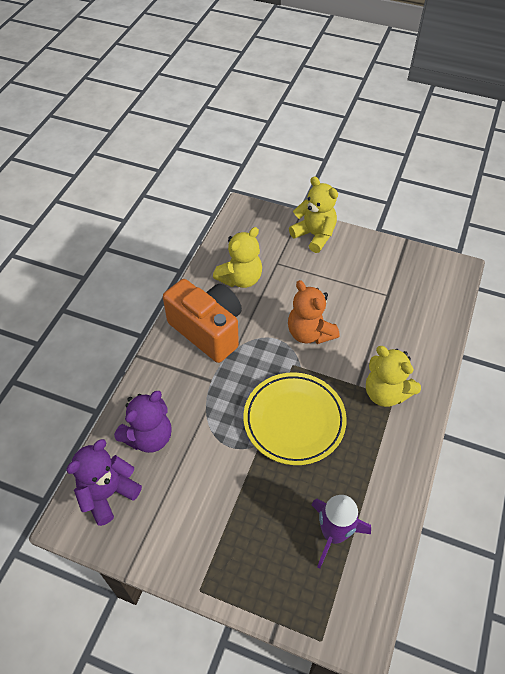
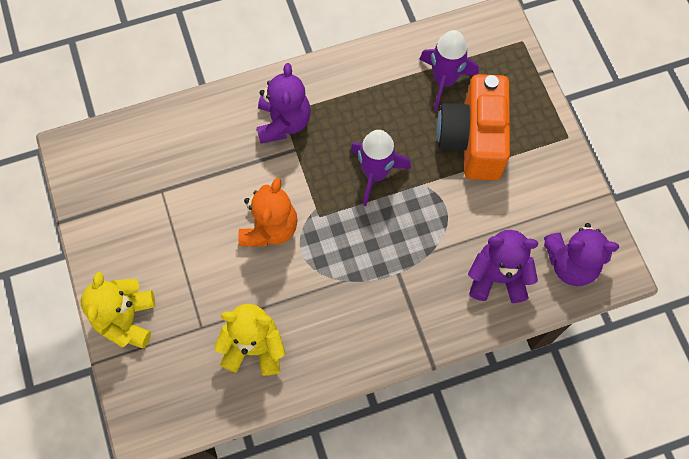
camera: 130 degrees left, 15 degrees up
orange camera [163,279,242,363] -> orange camera moved to [437,74,510,180]
yellow plate [243,372,347,465] -> purple rocket [350,130,411,206]
yellow teddy bear [366,346,421,407] -> purple teddy bear [257,63,311,144]

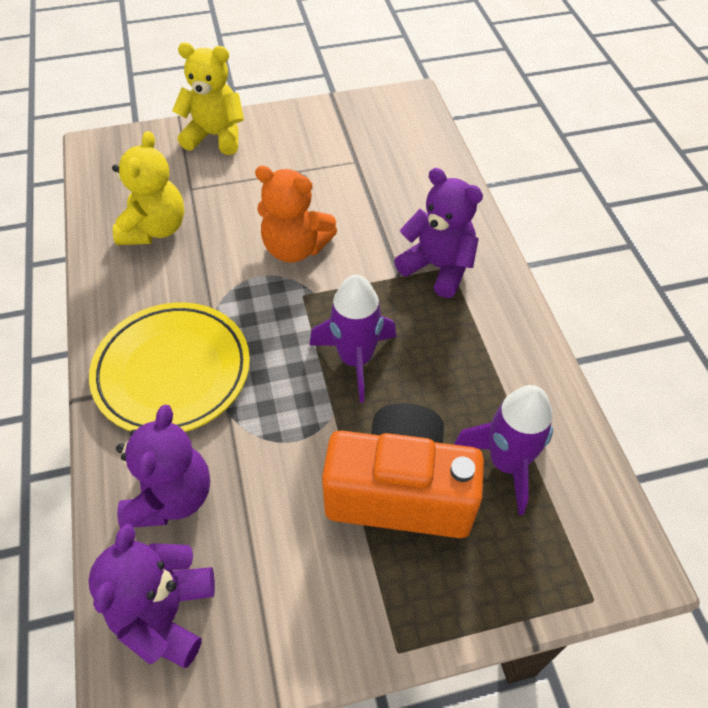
camera: 95 degrees right, 15 degrees down
purple teddy bear [257,63,311,144] -> purple teddy bear turned 150 degrees counterclockwise [394,168,483,298]
none -> yellow plate [89,302,250,432]

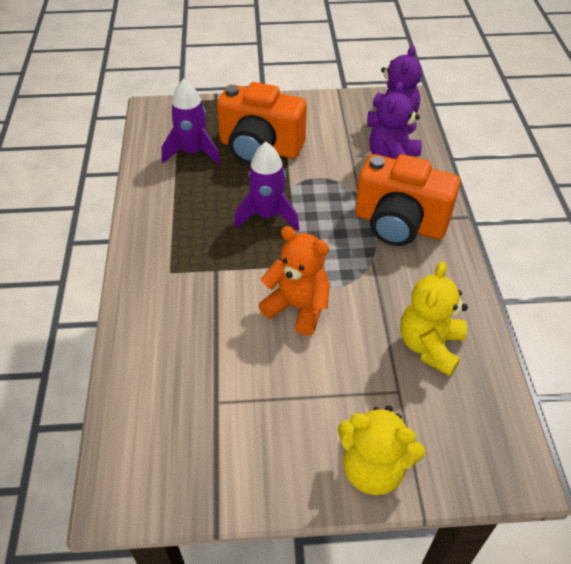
camera: 170 degrees left, 5 degrees down
yellow plate [89,302,250,432] -> orange camera [355,154,460,246]
purple teddy bear [394,168,483,298] -> none

